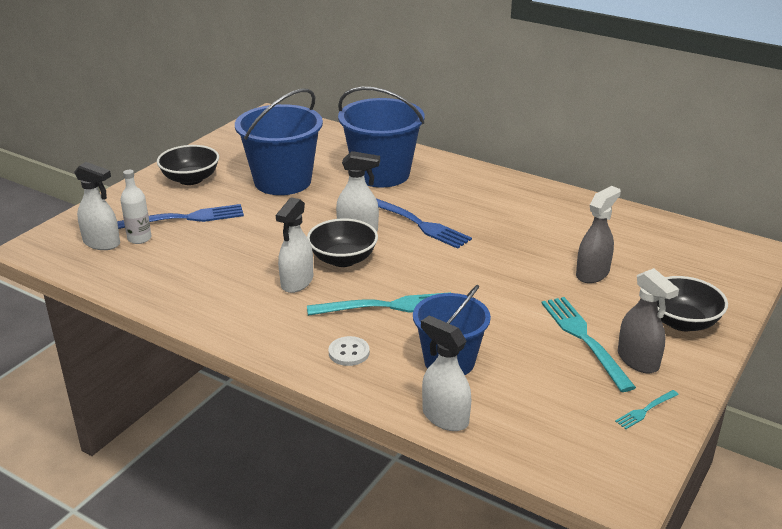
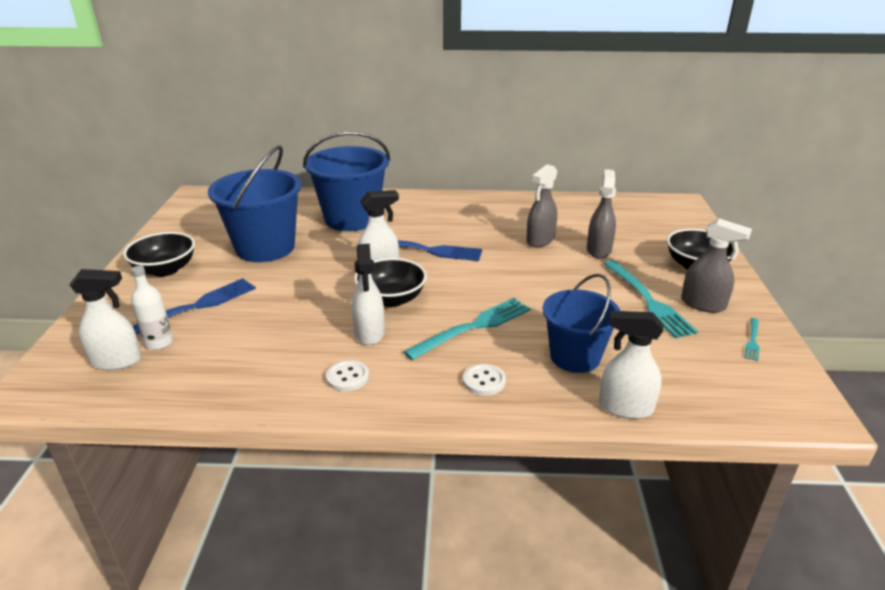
camera: 30 degrees left, 0 degrees up
turquoise fork [541,297,636,392] -> turquoise fork turned 150 degrees counterclockwise [604,260,698,338]
none -> white button [326,360,369,392]
none -> grey spray bottle [526,164,558,247]

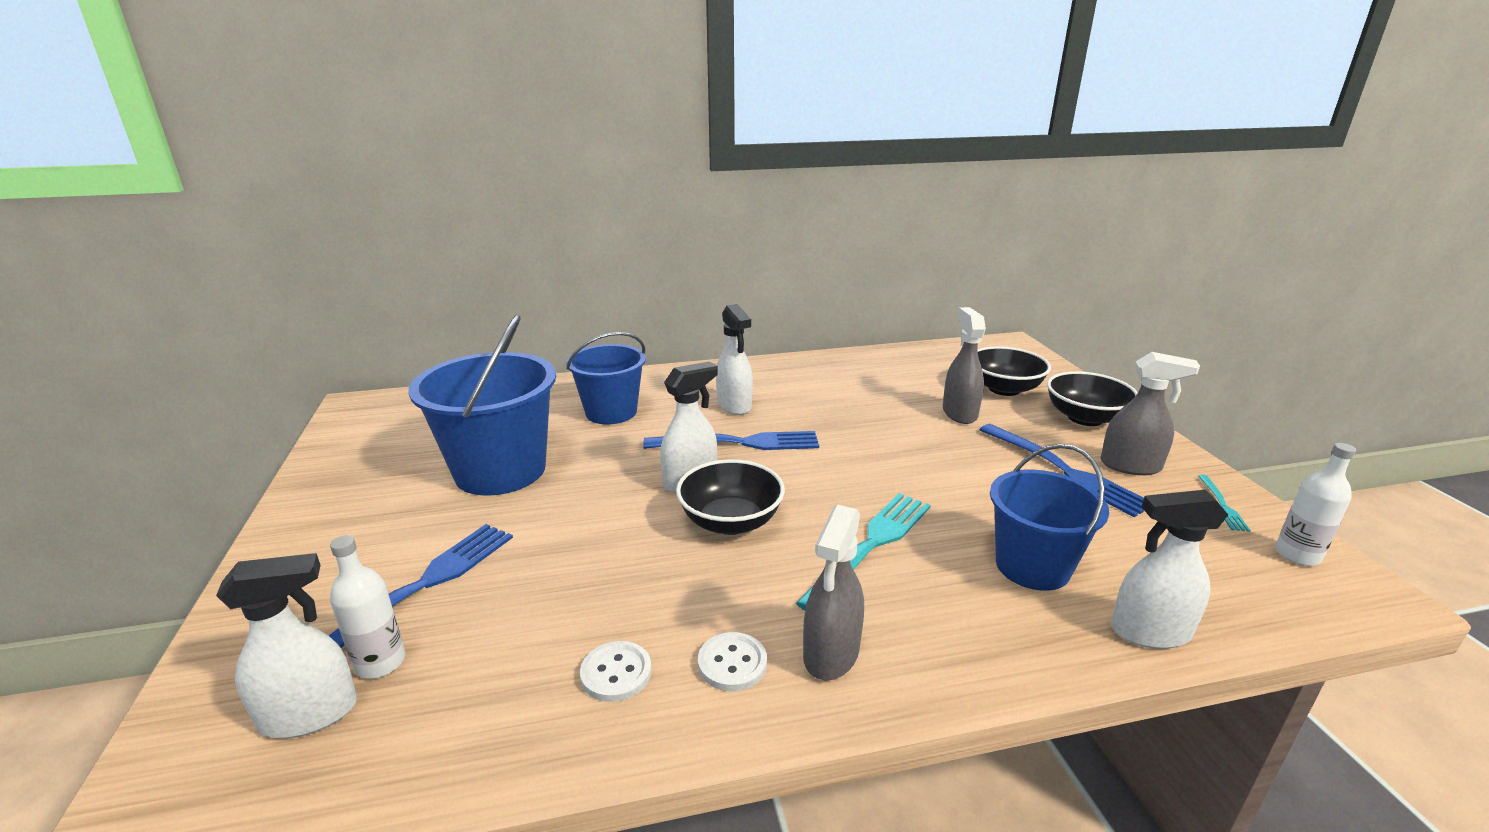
camera: 15 degrees left, 5 degrees down
black bowl [123,232,195,277] -> black bowl moved to [978,346,1051,396]
blue bucket [303,132,390,231] -> blue bucket [566,332,646,424], size x0.66
white spray bottle [352,244,385,345] -> white spray bottle moved to [716,304,753,415]
white button [463,364,506,396] -> white button moved to [580,641,652,702]
grey spray bottle [526,164,558,247] -> grey spray bottle moved to [803,505,864,680]
turquoise fork [604,260,698,338] -> blue fork [979,424,1144,517]
none -> white bottle [1275,443,1356,566]

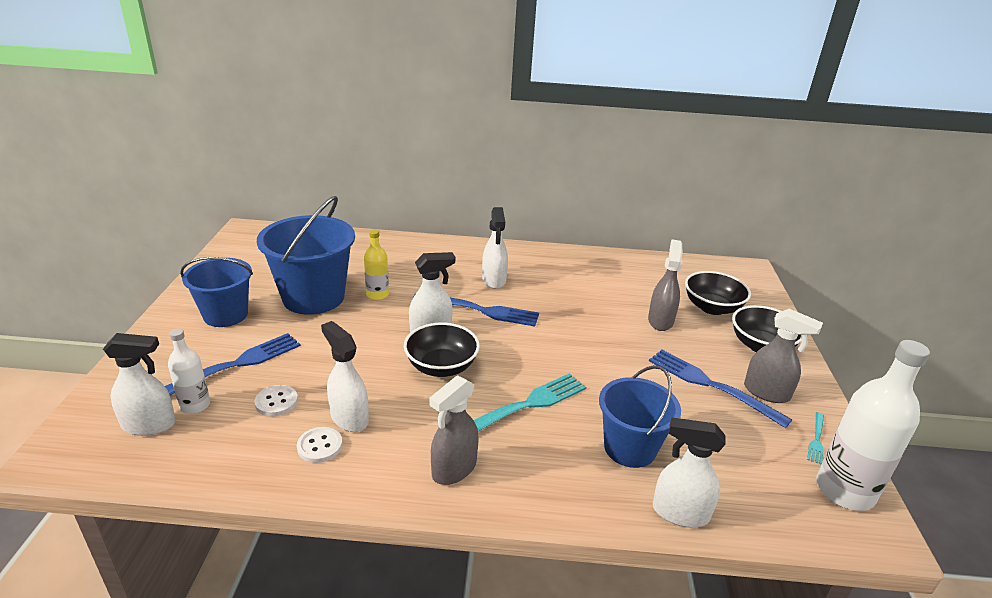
camera: 15 degrees right, 5 degrees up
blue bucket [566,332,646,424] -> blue bucket moved to [180,257,253,327]
white button [698,632,767,691] -> white button moved to [254,385,298,416]
blue fork [979,424,1144,517] -> blue fork turned 150 degrees clockwise [649,350,792,428]
white bottle [1275,443,1356,566] -> white bottle [816,340,930,511], size x1.82
none -> white spray bottle [321,321,369,432]
none -> yellow bottle [364,229,389,300]

